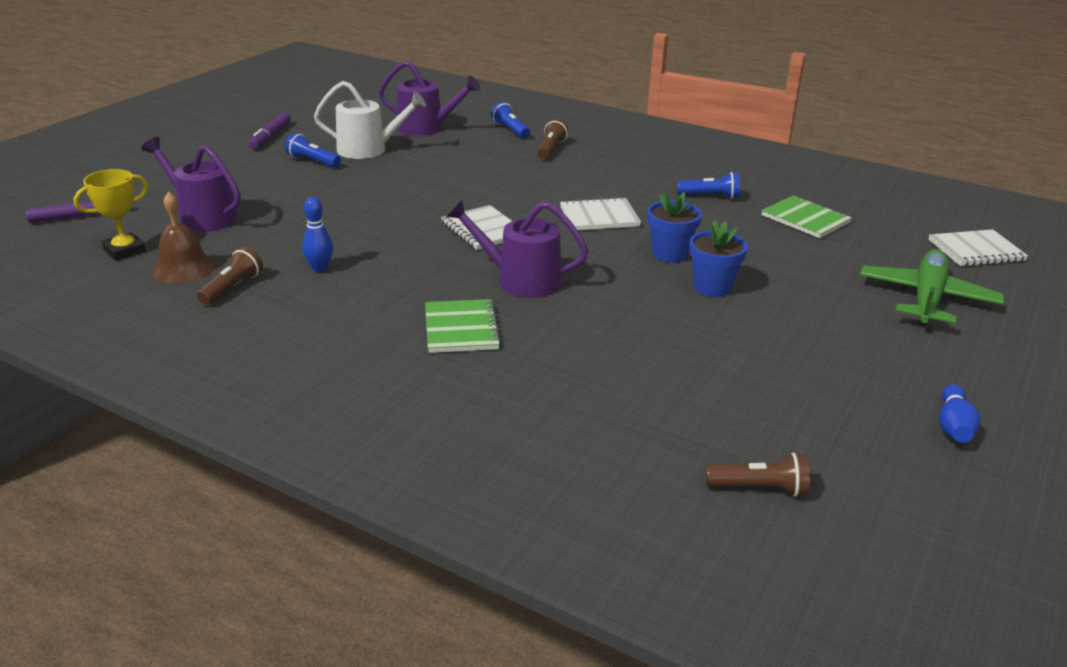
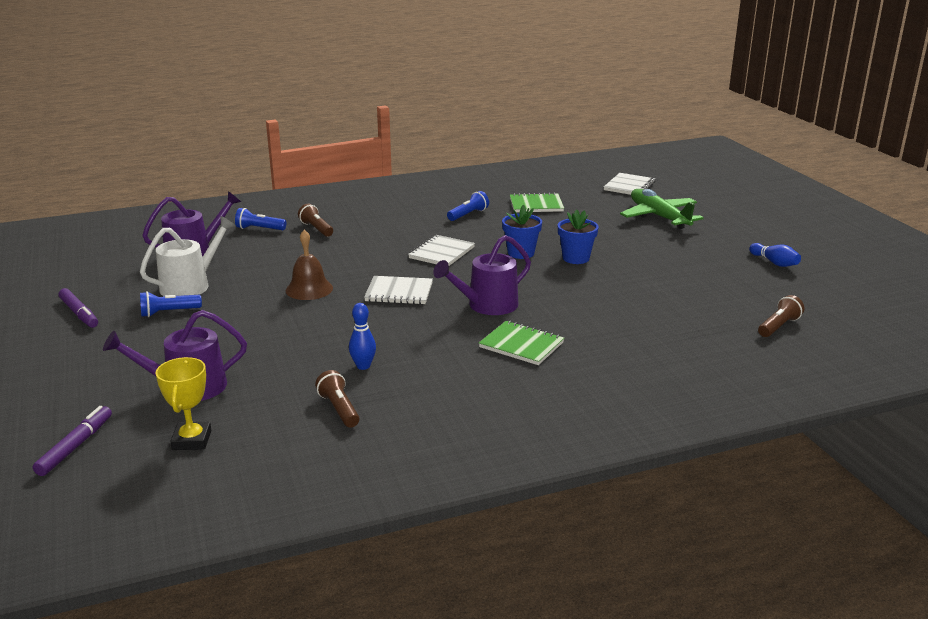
camera: 50 degrees left, 5 degrees down
brown bell [152,192,215,284] -> brown bell moved to [286,230,333,300]

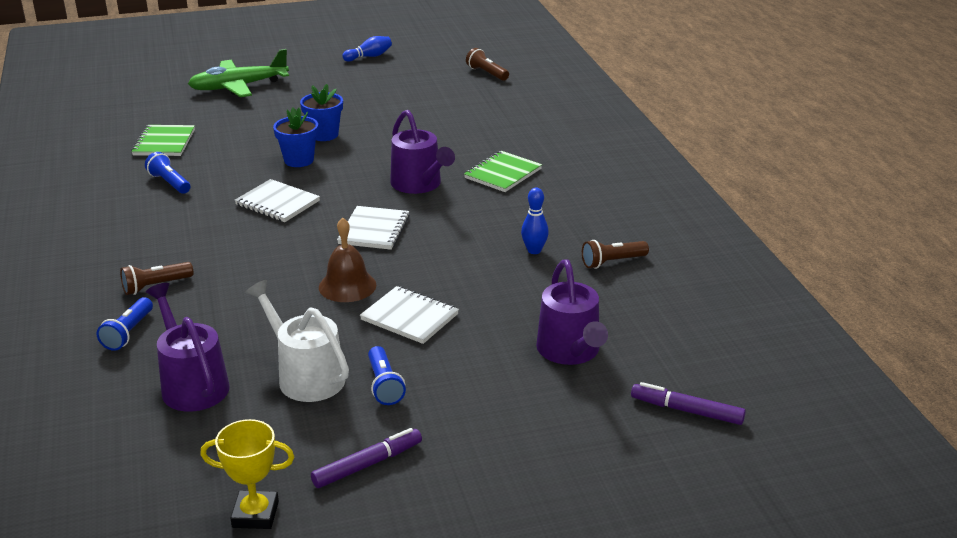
camera: 85 degrees left, 5 degrees up
yellow trophy [155,357,212,450] -> yellow trophy moved to [200,419,294,529]
white notebook [604,173,655,195] -> white notebook moved to [360,286,459,344]

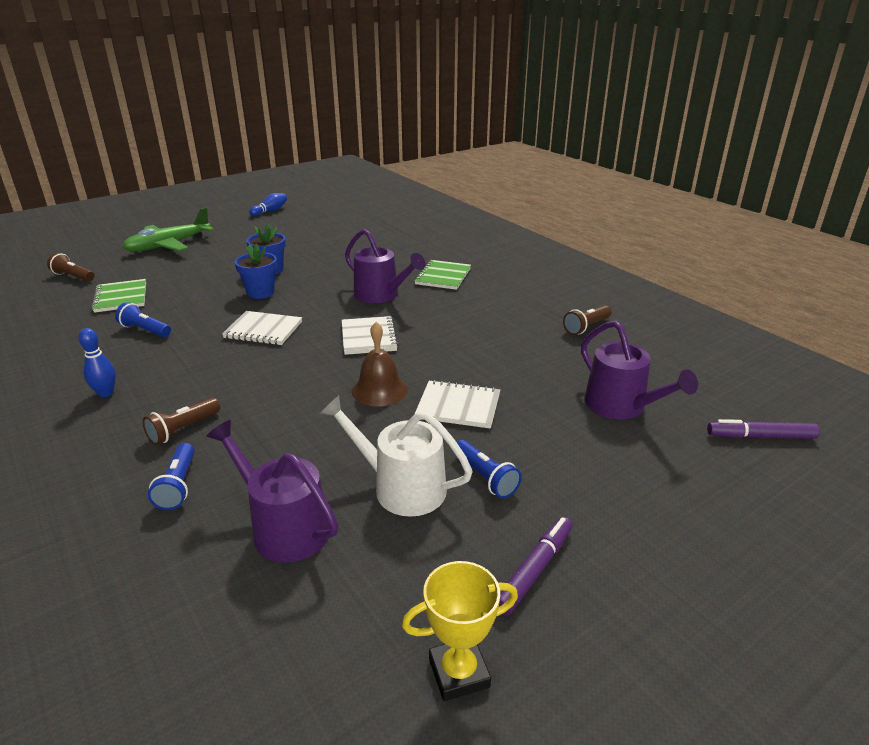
camera: 20 degrees left, 0 degrees up
brown flashlight [466,48,509,81] -> brown flashlight moved to [47,253,94,282]
blue bowling pin [521,188,549,254] -> blue bowling pin moved to [78,328,116,397]

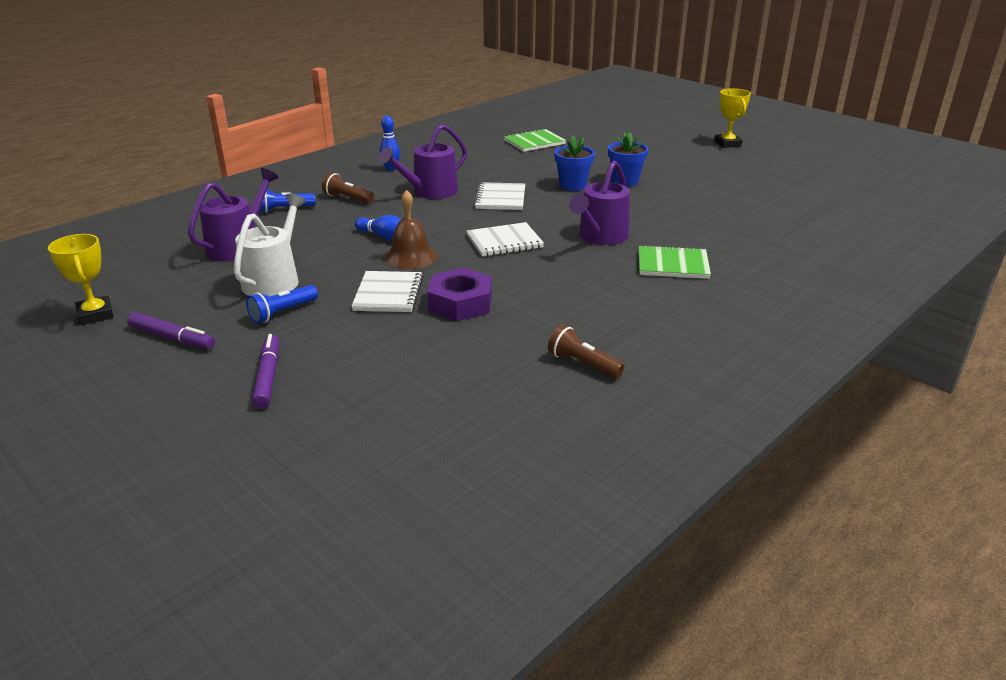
camera: 80 degrees right, 0 degrees up
brown flashlight [47,253,94,282] -> none
blue flashlight [115,302,171,337] -> none
green plane [122,207,214,252] -> none
blue bowling pin [249,193,287,216] -> blue bowling pin moved to [355,215,401,240]
purple watering can [581,321,698,419] -> purple watering can moved to [379,124,467,199]
purple marker [707,419,820,439] -> purple marker moved to [252,334,279,409]
none -> purple nut [427,268,492,321]
none -> yellow trophy [714,88,751,148]

